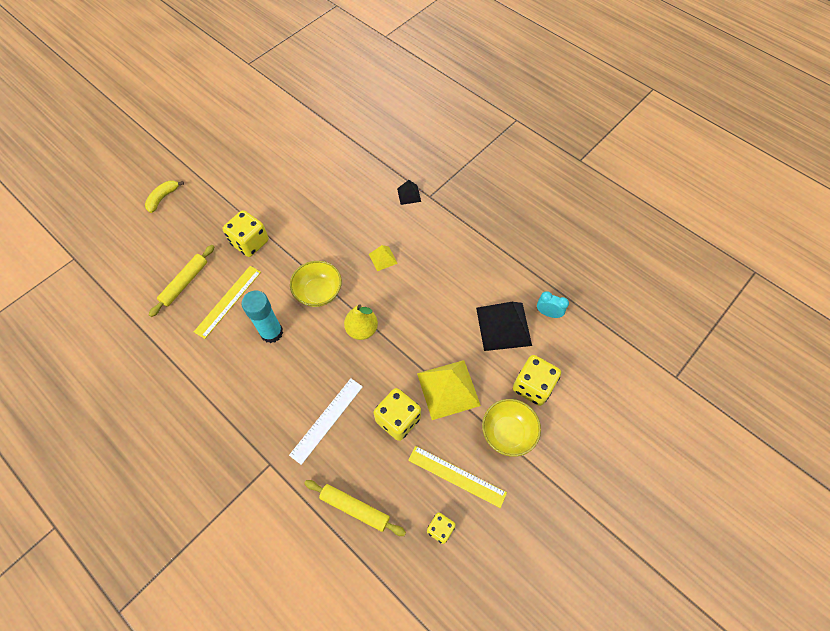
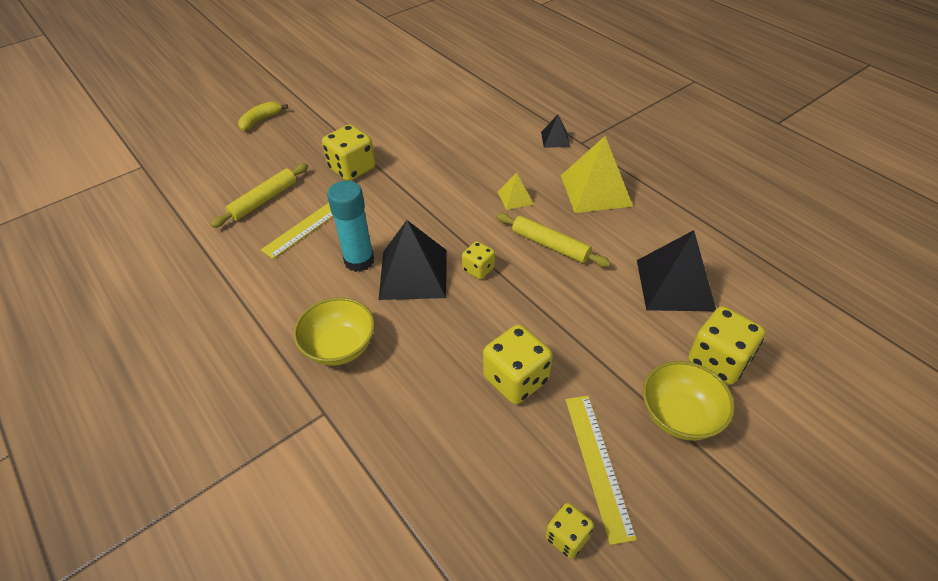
camera: 10 degrees right, 15 degrees down
white ruler [289,378,363,465] -> none
yellow bowl [290,261,342,307] -> yellow bowl moved to [294,297,375,366]
yellow rolling pin [304,480,406,536] -> yellow rolling pin moved to [496,213,611,267]
yellow pear [344,304,378,340] -> yellow dice [462,241,495,279]
yellow ruler [408,446,507,508] -> yellow ruler turned 45 degrees clockwise [566,396,637,545]
yellow pyramid [417,360,481,420] -> yellow pyramid moved to [561,136,633,213]
turquoise clock [537,291,569,318] -> none
none -> black pyramid [379,220,447,300]

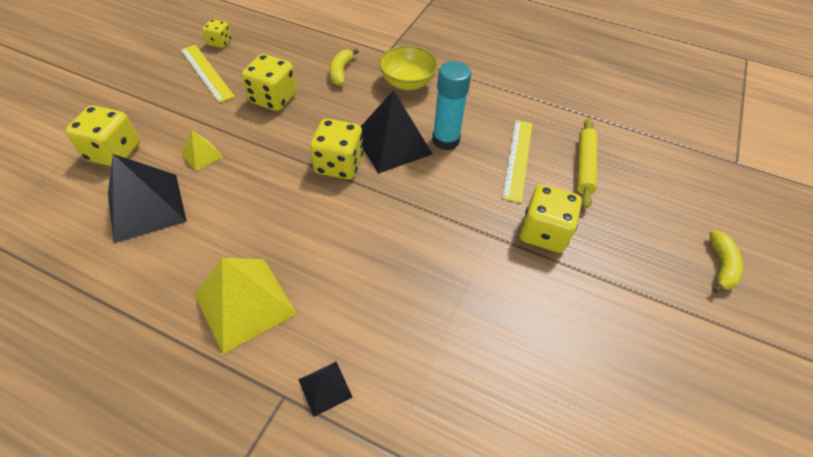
camera: 150 degrees right, 5 degrees up
yellow dice [462,241,495,279] -> yellow dice [310,119,363,180], size x1.75
yellow rolling pin [496,213,611,267] -> none
yellow pyramid [498,173,534,210] -> yellow pyramid moved to [181,130,223,171]
yellow bowl [643,361,735,441] -> none
none -> yellow banana [329,49,359,86]

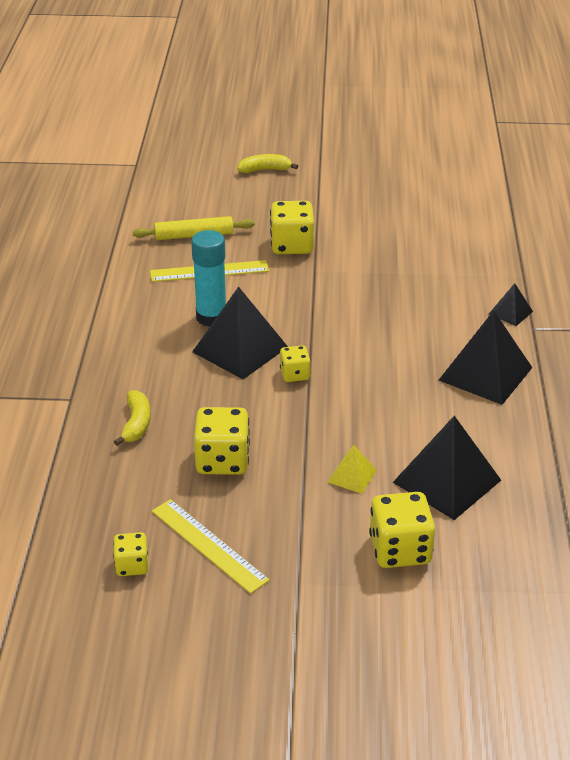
camera: 110 degrees left, 15 degrees down
yellow ruler [181,45,235,103] -> yellow ruler turned 75 degrees counterclockwise [152,499,269,594]
yellow pyramid [194,258,297,354] -> black pyramid [439,311,532,405]
yellow dice [310,119,363,180] -> yellow dice [280,345,311,382], size x0.57
yellow banana [329,49,359,86] -> yellow banana turned 75 degrees counterclockwise [114,390,150,446]
yellow bowl [379,46,438,90] -> none

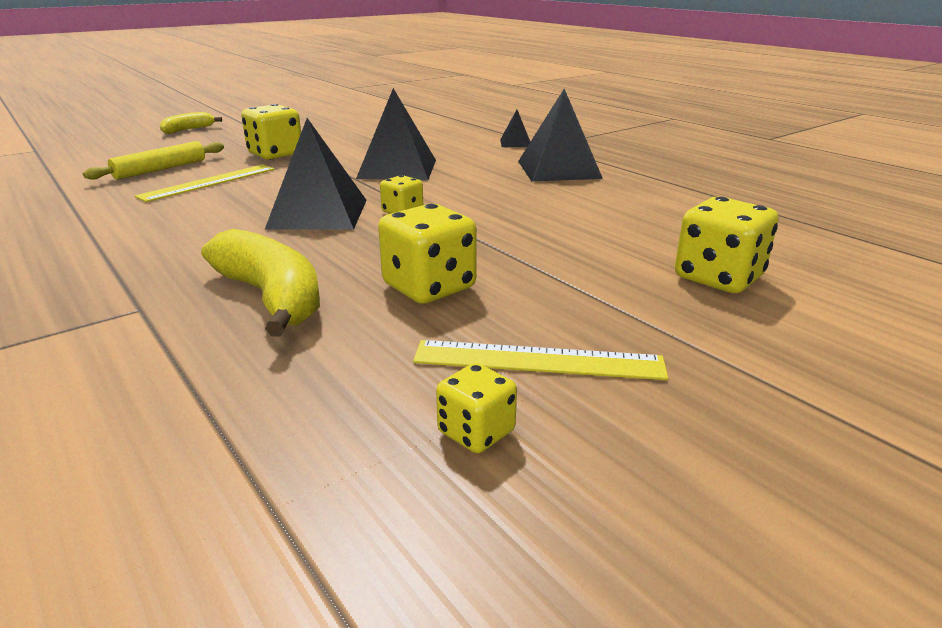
camera: 40 degrees left, 10 degrees down
yellow banana [114,390,150,446] -> yellow banana [201,229,320,337], size x1.74
turquoise glue stick [191,230,226,327] -> none
yellow pyramid [328,445,377,494] -> none
black pyramid [393,416,501,520] -> black pyramid moved to [356,88,436,180]

